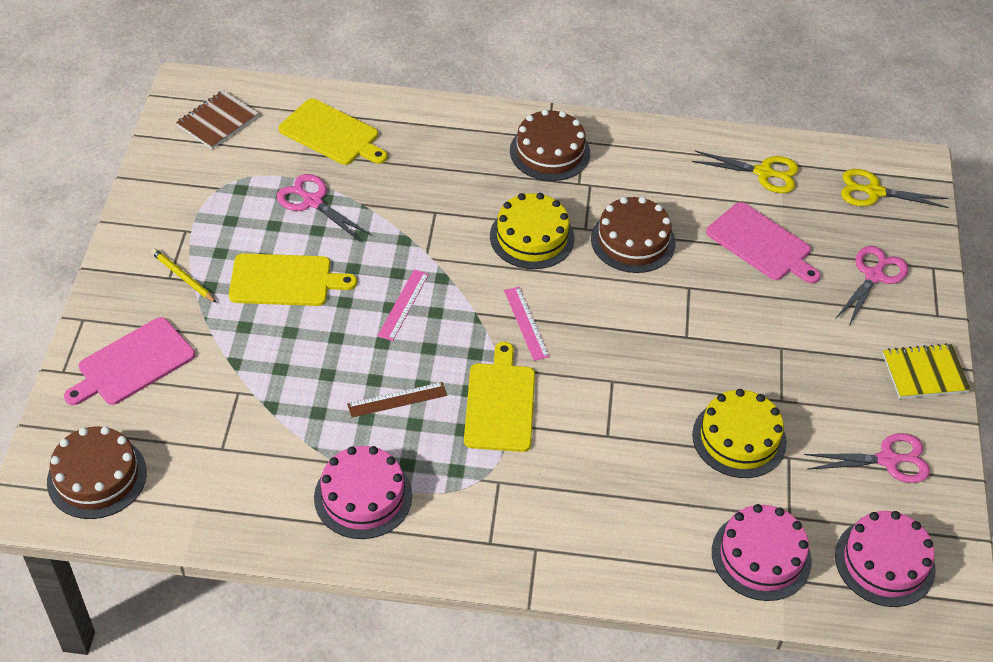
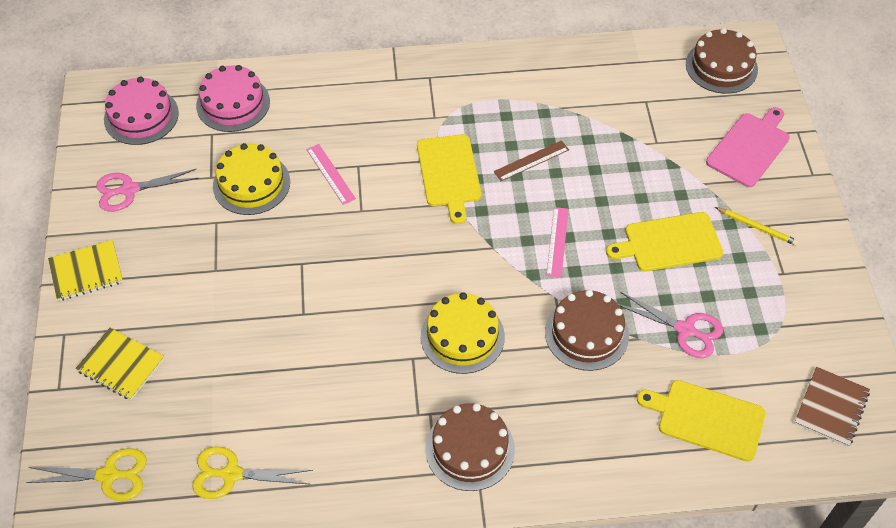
camera: 170 degrees right, 5 degrees up
pink cake [314,446,412,539] -> none
pink ruler [504,287,550,361] -> pink ruler moved to [306,144,356,205]
brown cake [591,197,676,273] -> brown cake moved to [545,290,629,371]
pink cutting board [706,202,820,284] -> none
pink scissors [835,246,908,326] -> yellow notebook [75,328,164,400]

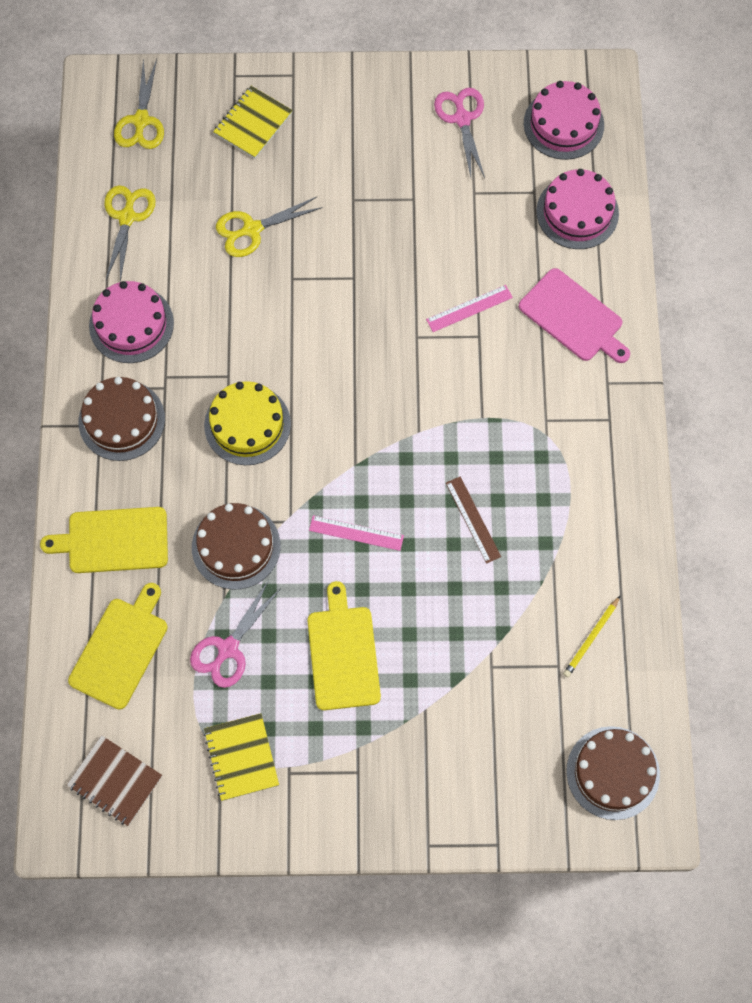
camera: 95 degrees right, 15 degrees up
yellow notebook [48,240,123,301] -> yellow notebook moved to [203,713,279,801]
yellow cake [213,143,290,215] -> none
yellow cutting board [417,134,482,224] -> yellow cutting board moved to [40,507,168,573]
pink cutting board [706,107,790,187] -> pink cutting board moved to [519,268,630,363]
yellow pencil [715,207,798,246] -> yellow pencil moved to [563,596,620,677]
none -> pink cake [89,281,174,363]
none -> yellow scissors [216,197,323,257]

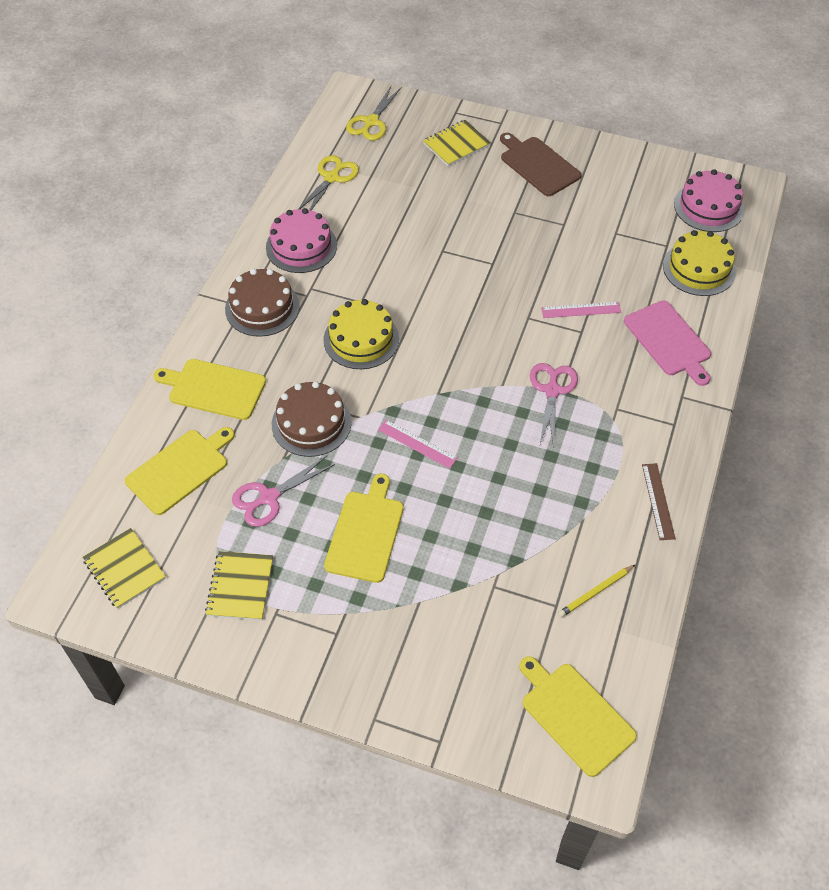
camera: 20 degrees right, 15 degrees down
brown notebook [67,735,162,826] -> yellow notebook [82,528,166,609]
yellow scissors [216,197,323,257] -> none
pink scissors [434,88,485,178] -> pink scissors moved to [530,363,578,448]
brown ruler [446,477,501,564] -> brown ruler moved to [642,463,676,540]
pink cake [536,169,619,249] -> yellow cake [663,230,736,296]
brown cake [566,726,660,820] -> yellow cutting board [519,656,637,777]
none -> brown cutting board [500,133,582,196]

